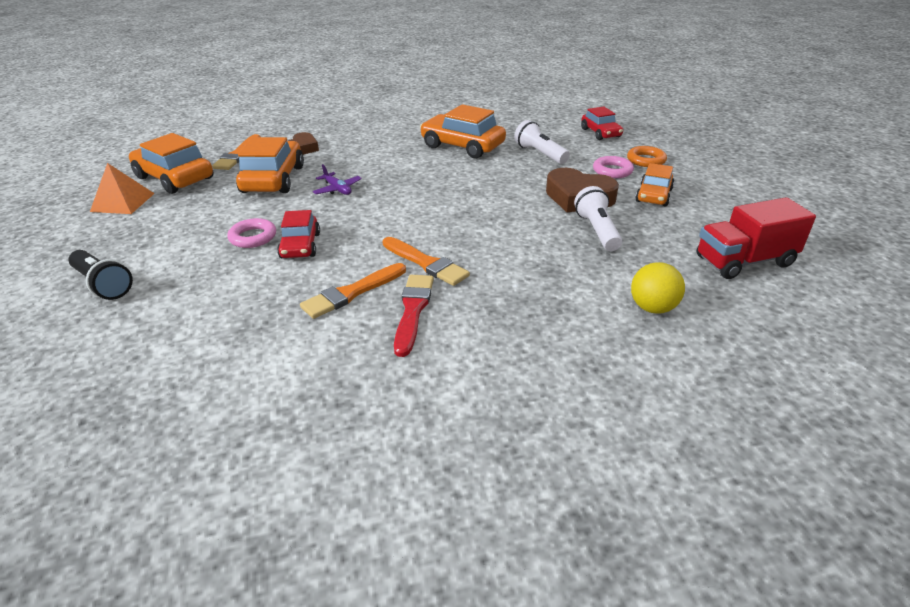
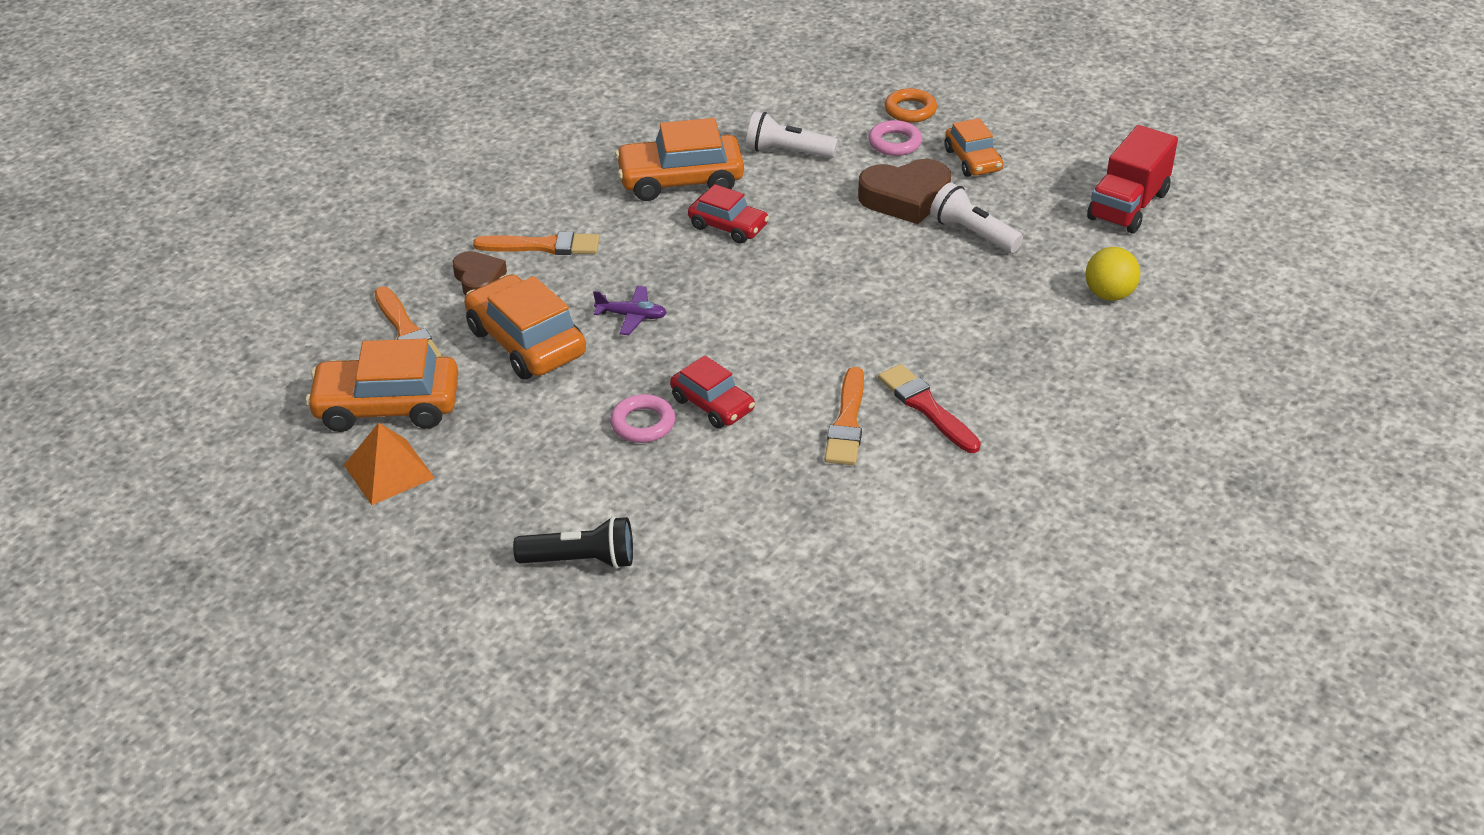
camera: 40 degrees left, 5 degrees up
orange brush [382,237,470,286] -> orange brush moved to [473,232,600,255]
red car [581,107,623,140] -> red car moved to [688,184,769,244]

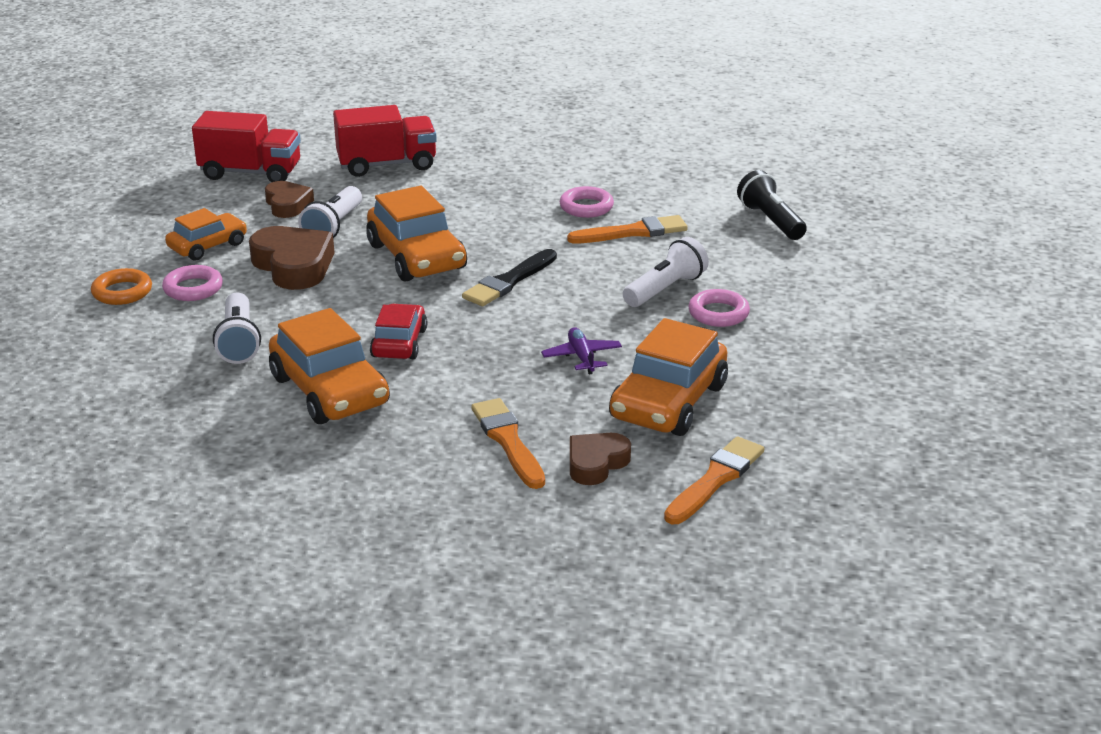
camera: 115 degrees left, 10 degrees down
orange car [306,338,459,432] -> orange car moved to [366,185,467,282]
orange pyramid [344,423,435,505] -> none
black flashlight [513,516,633,569] -> black flashlight moved to [737,170,807,240]
red car [670,356,755,428] -> white flashlight [623,237,709,307]
red brush [878,364,981,453] -> pink ring [560,186,614,218]
yellow ball [1085,247,1140,301] -> red truck [333,105,437,177]
none -> brown heart [265,181,314,218]
none -> black brush [462,249,557,306]

